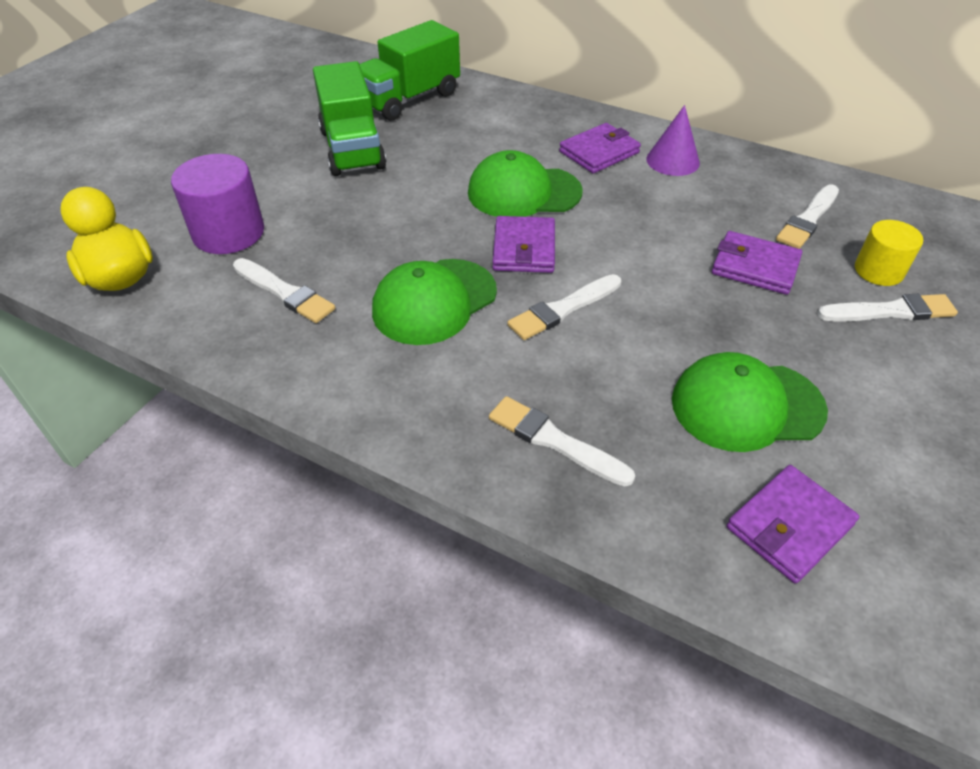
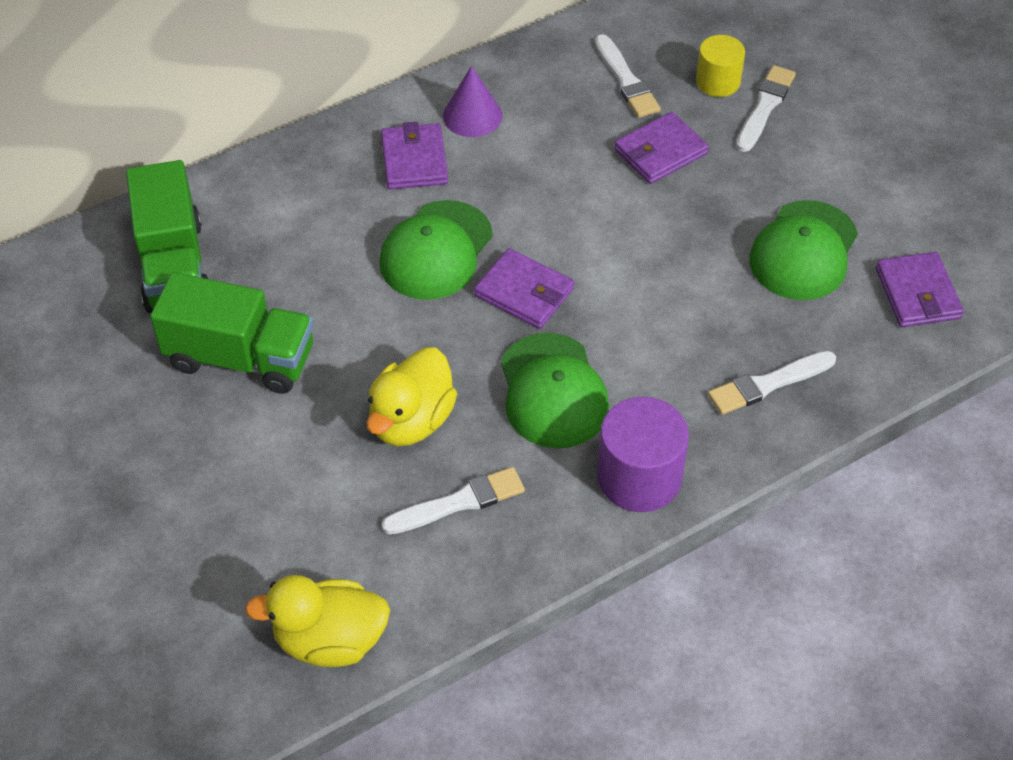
camera: 60 degrees left, 5 degrees up
purple cylinder [171,154,264,254] -> purple cylinder moved to [597,397,689,512]
white brush [507,274,621,340] -> none
none -> yellow duck [366,347,457,446]

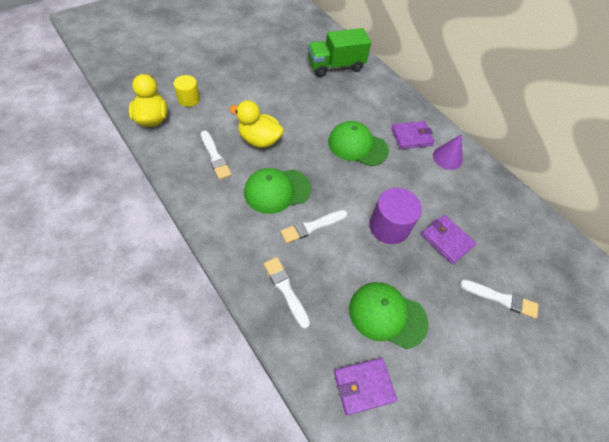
camera: 80 degrees right, 5 degrees up
green truck [150,272,314,394] -> none
purple wallet [474,248,574,329] -> none
white brush [595,34,661,118] -> white brush moved to [281,210,347,243]
purple cylinder [597,397,689,512] -> purple cylinder moved to [369,188,422,244]
yellow cylinder [696,35,745,97] -> yellow cylinder moved to [173,75,200,107]

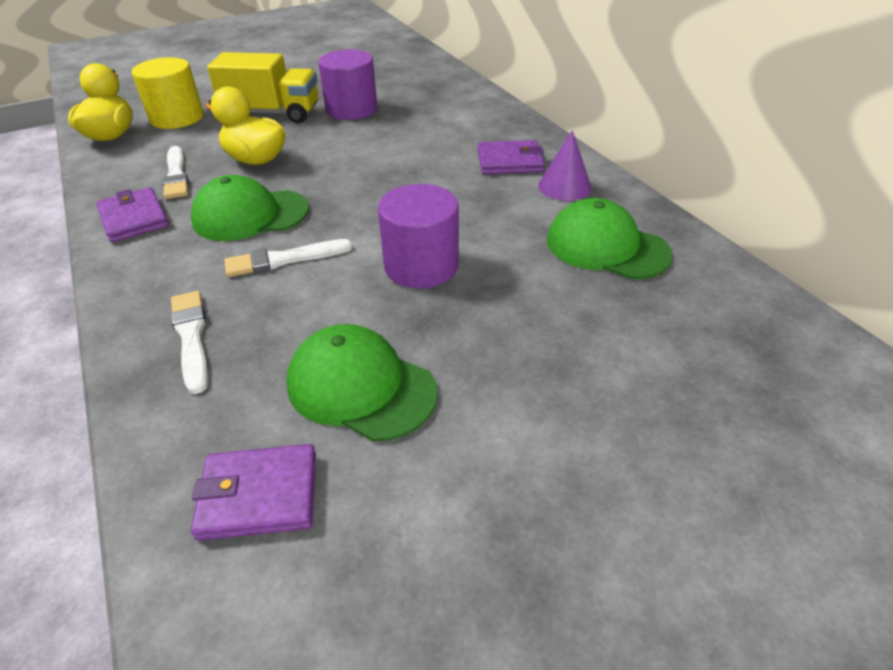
camera: 15 degrees right, 15 degrees down
yellow cylinder [173,75,200,107] -> yellow cylinder [132,57,204,129], size x1.58
green truck [308,28,371,77] -> none
green cap [328,121,389,166] -> green cap moved to [547,198,673,280]
purple wallet [421,215,476,264] -> purple wallet moved to [96,187,169,242]
white brush [460,280,538,318] -> none
none -> yellow truck [207,52,318,123]
none -> purple cylinder [318,49,377,120]

